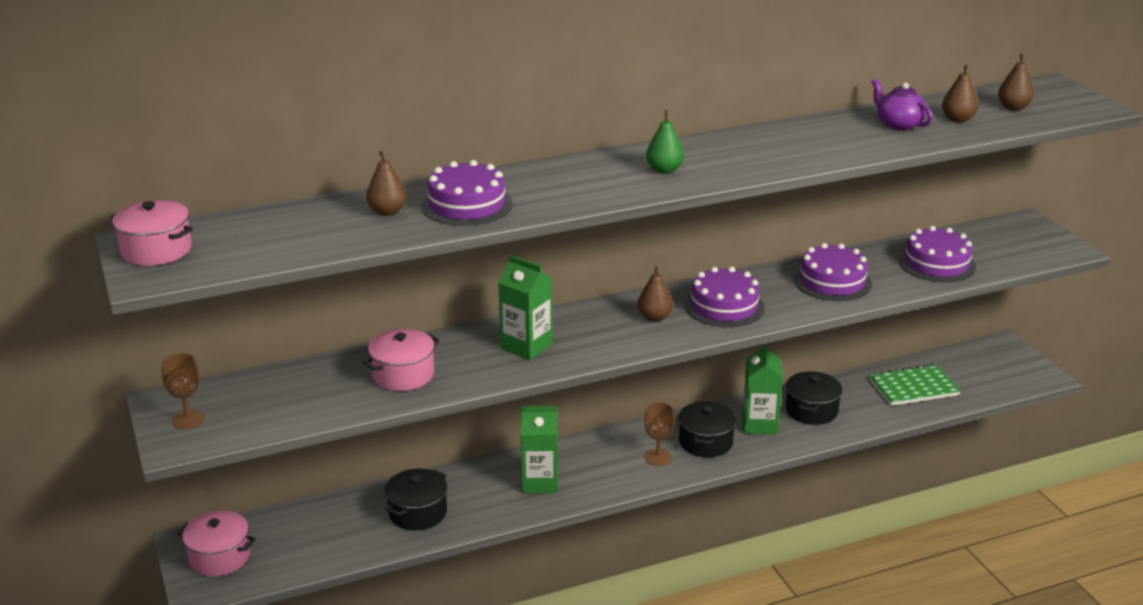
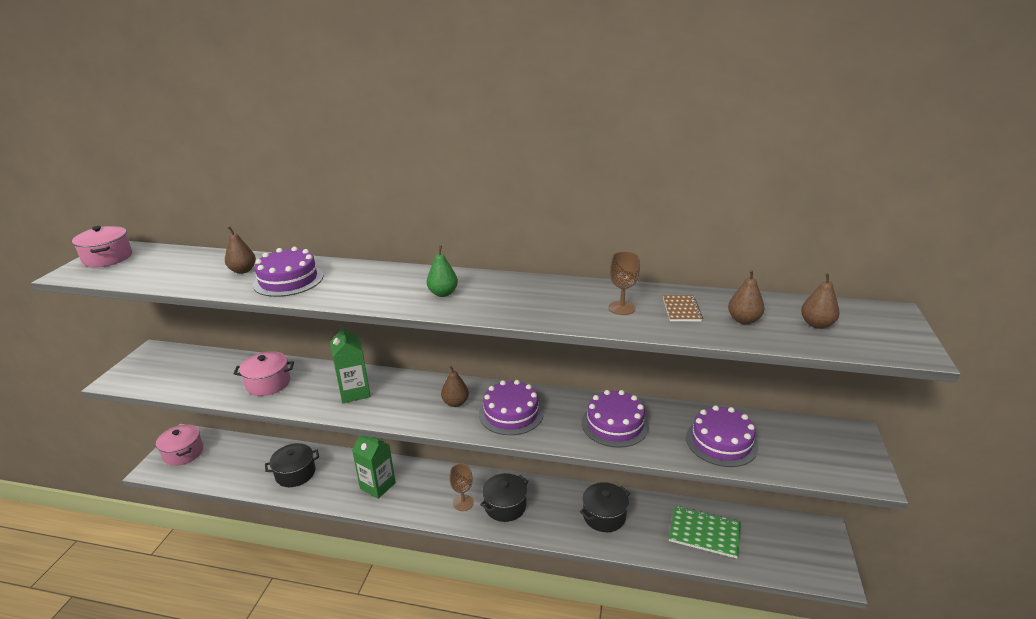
camera: 35 degrees right, 0 degrees up
brown goblet [162,353,205,429] -> brown goblet moved to [609,251,640,315]
green carton [742,343,783,435] -> none
purple teapot [871,79,933,131] -> brown notebook [663,295,703,321]

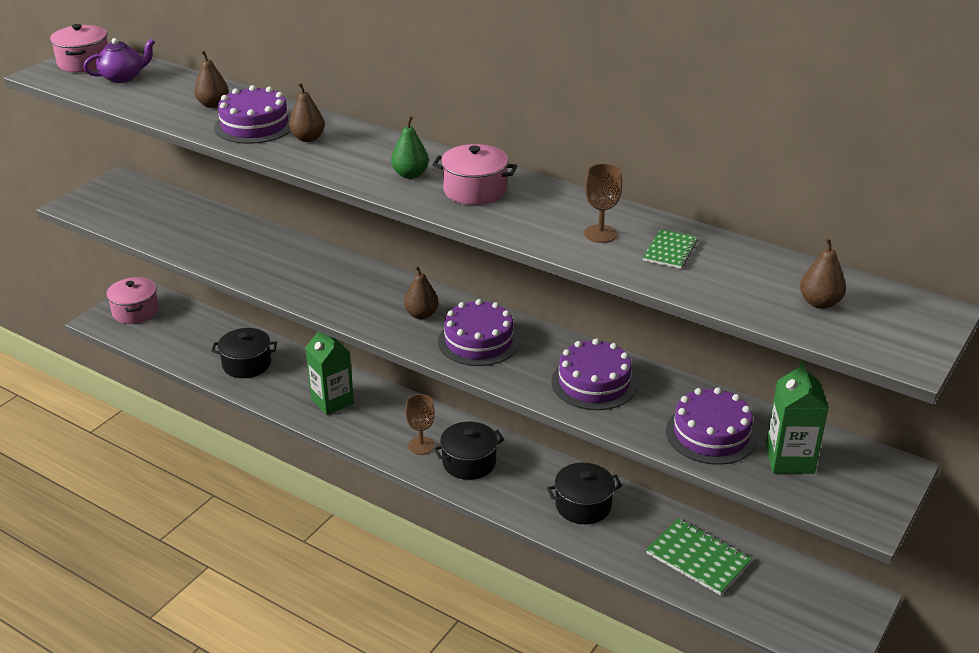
camera: 20 degrees right, 5 degrees up
pink pot [233,351,294,396] -> pink pot moved to [432,144,517,205]
green carton [330,325,371,403] -> green carton moved to [766,361,829,474]
brown notebook [663,295,703,321] -> green notebook [643,229,698,269]
brown pear [728,270,764,324] -> brown pear moved to [289,83,325,142]
none -> purple teapot [83,38,155,83]

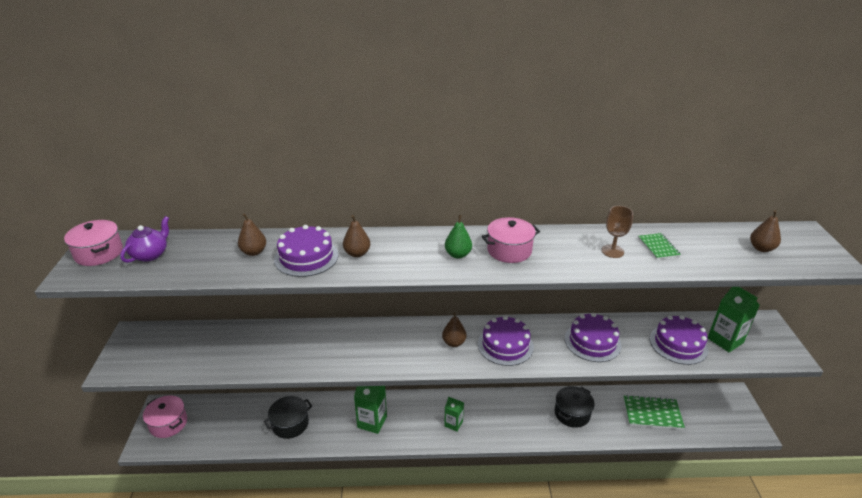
camera: 35 degrees left, 0 degrees up
brown goblet [405,394,435,455] -> green carton [444,397,464,431]
black pot [433,422,505,480] -> none

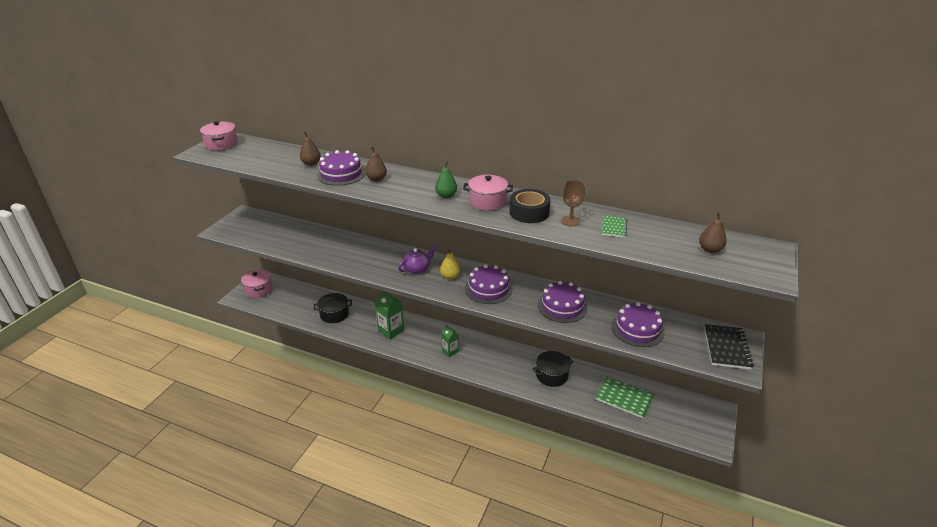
camera: 25 degrees right, 0 degrees up
purple teapot [120,216,169,263] -> purple teapot moved to [398,244,436,274]
brown pear [442,313,467,347] -> yellow pear [440,249,460,279]
green carton [708,287,760,352] -> none
none -> black tape [509,189,551,223]
none -> black notebook [704,324,754,370]

